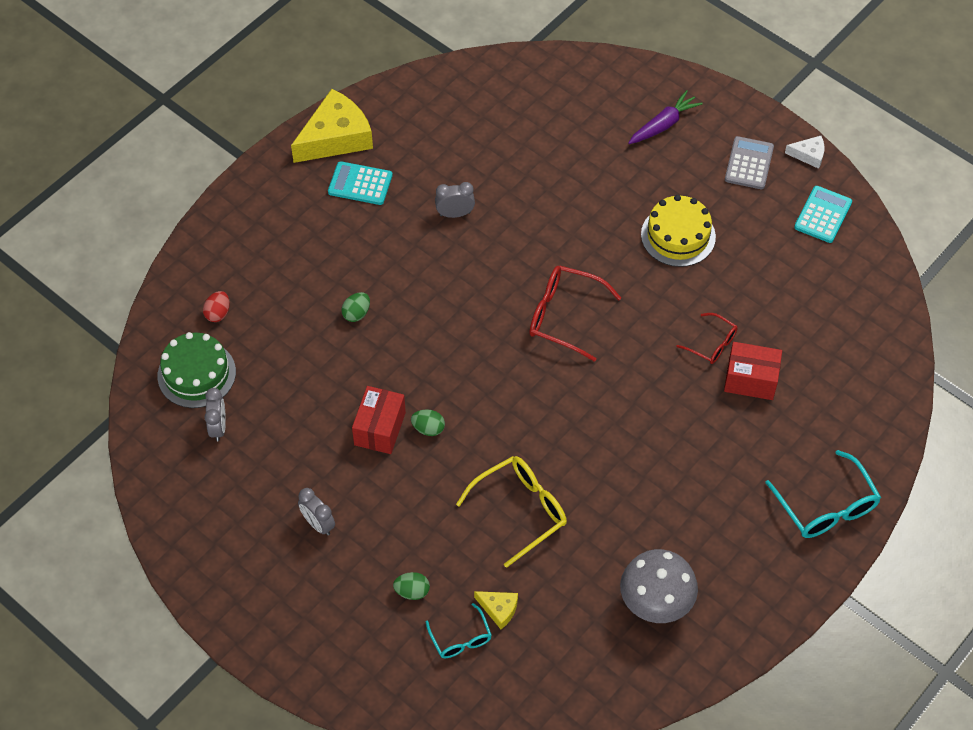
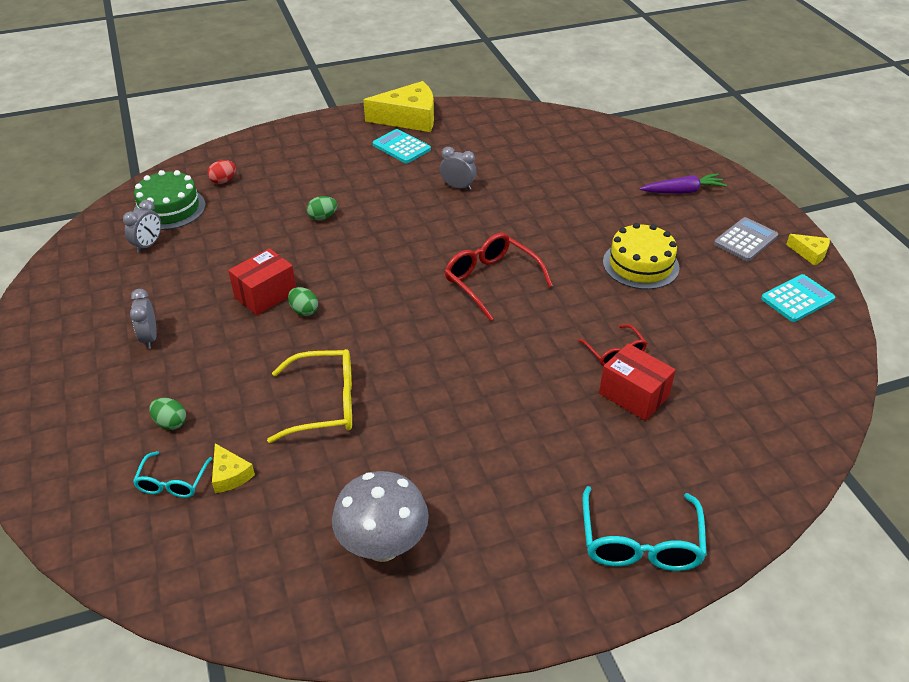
camera: 30 degrees right, 15 degrees down
white cheese [785,136,824,169] -> yellow cheese [786,234,830,266]

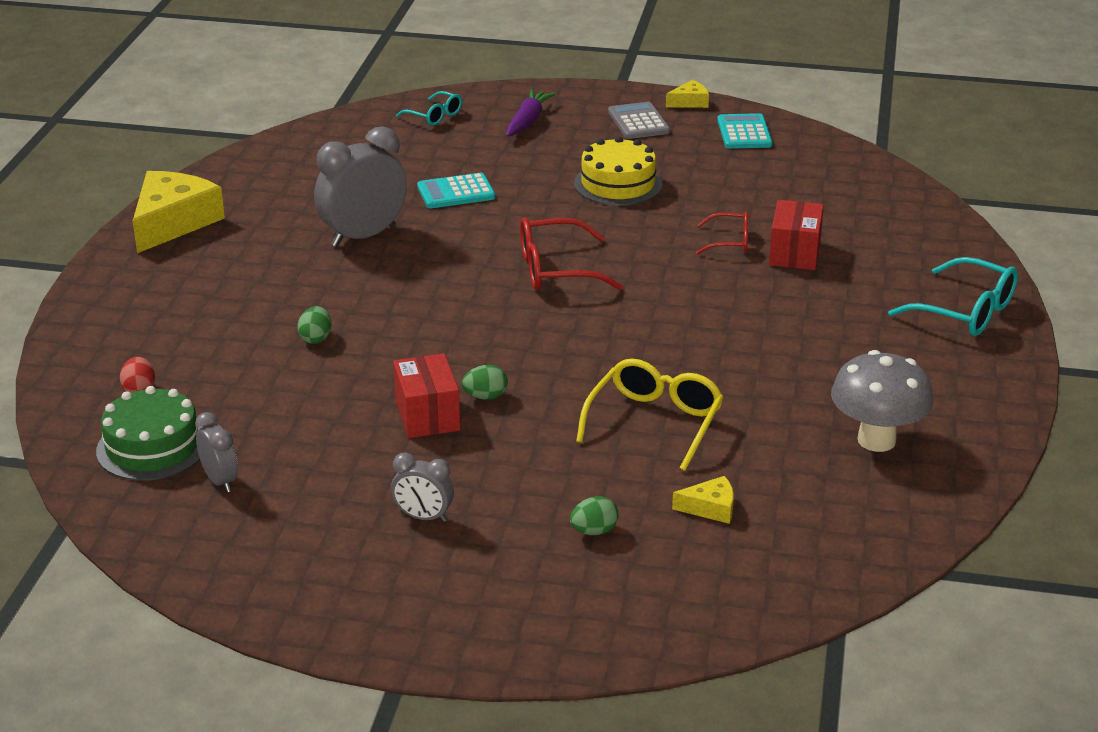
camera: 60 degrees left, 10 degrees down
turquoise glasses [133,451,212,498] -> turquoise glasses moved to [396,91,462,126]
turquoise calculator [373,129,431,163] -> turquoise calculator moved to [417,173,495,208]
grey clock [440,147,476,190] -> grey clock [314,126,407,247], size x1.90
red box [599,343,676,421] -> red box turned 60 degrees counterclockwise [769,200,824,270]

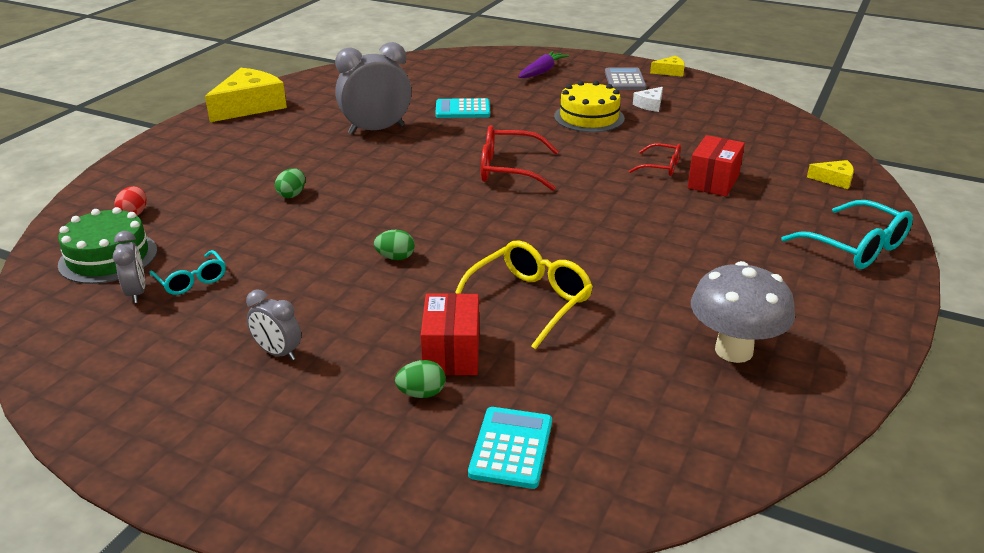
camera: 15 degrees right, 0 degrees up
red box [393,353,460,438] -> red box moved to [421,293,479,375]
turquoise glasses [396,91,462,126] -> turquoise glasses moved to [149,250,226,295]
yellow cheese [672,476,734,524] -> yellow cheese moved to [807,160,854,189]
turquoise calculator [717,113,772,149] -> turquoise calculator moved to [468,407,552,489]
none -> white cheese [633,87,663,112]

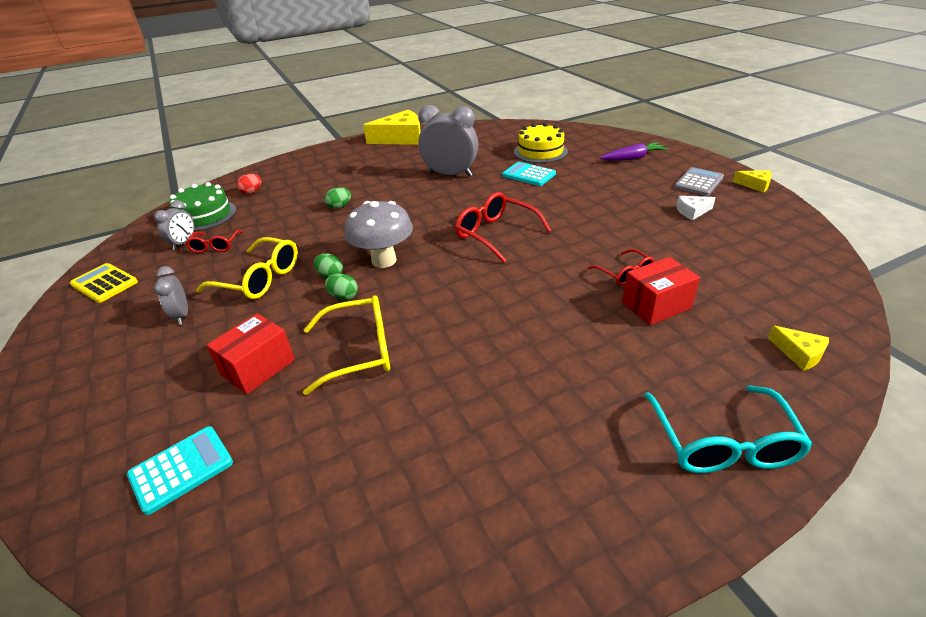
camera: 40 degrees right, 5 degrees up
turquoise glasses [149,250,226,295] -> red glasses [186,230,243,253]
green egg [395,360,445,398] -> green egg moved to [325,274,358,300]
yellow cake [554,81,625,132] -> yellow cake moved to [514,123,568,163]
grey mushroom [691,261,795,363] -> grey mushroom moved to [344,201,413,268]
none -> yellow calculator [70,263,138,303]
none -> yellow glasses [196,237,298,299]

